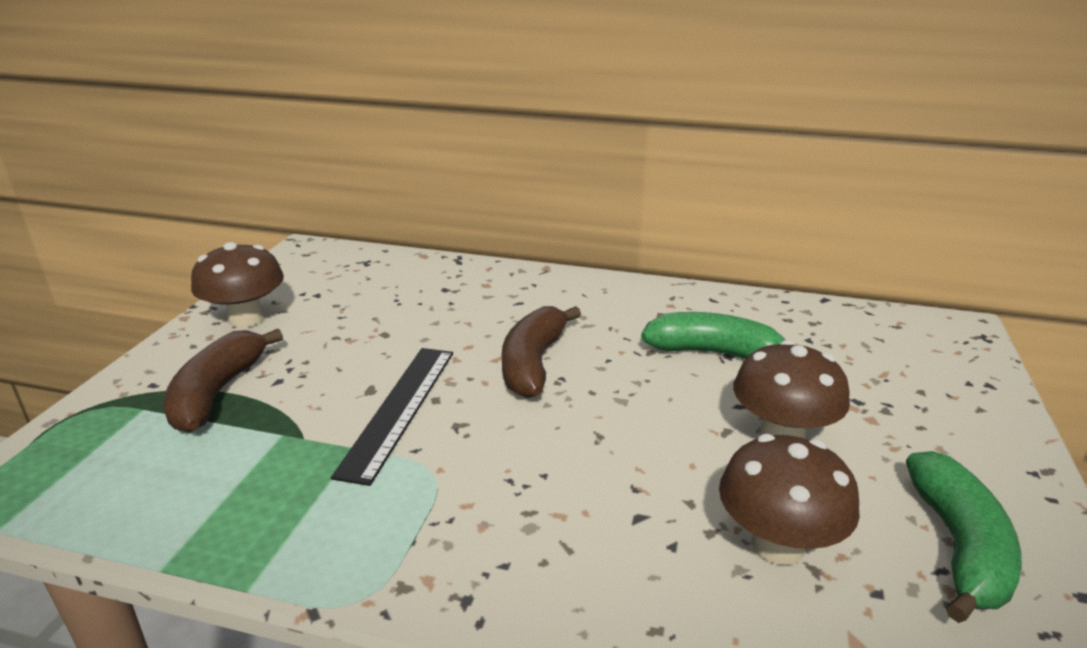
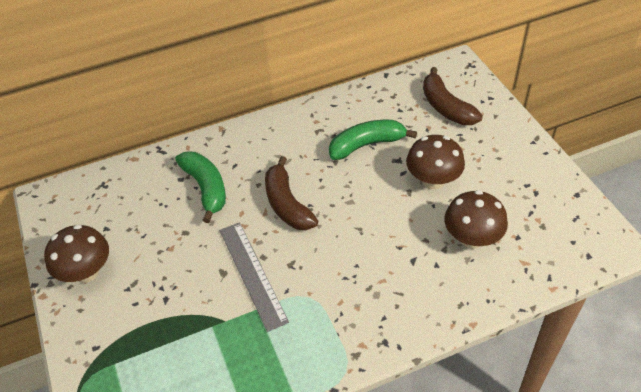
camera: 35 degrees left, 20 degrees up
brown banana [163,329,283,433] -> brown banana moved to [423,67,483,125]
black ruler [331,348,453,486] -> grey ruler [220,223,289,332]
green banana [906,451,1022,623] -> green banana moved to [175,152,226,223]

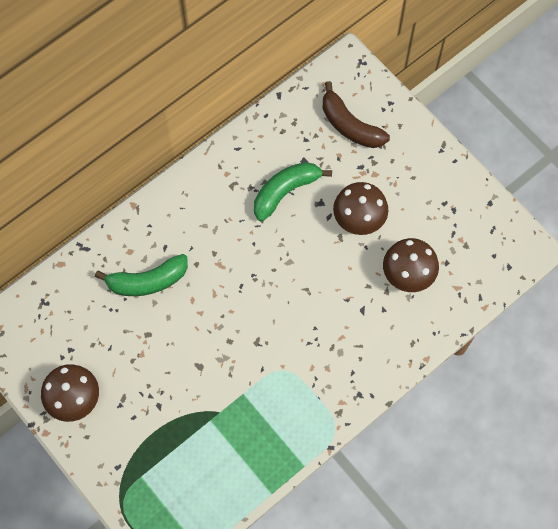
camera: 20 degrees left, 20 degrees up
green banana [175,152,226,223] -> green banana turned 120 degrees clockwise [95,254,188,296]
grey ruler [220,223,289,332] -> none
brown banana [265,156,318,230] -> none

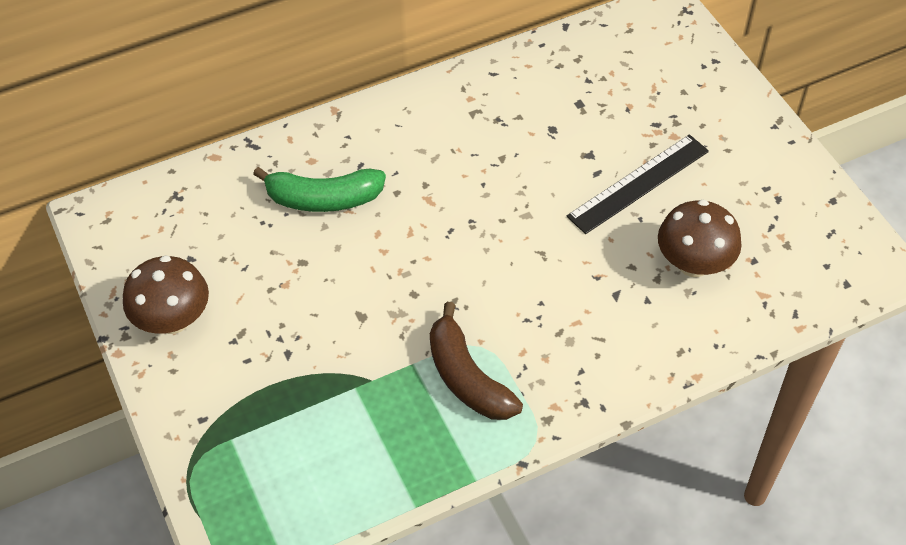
camera: 15 degrees right, 15 degrees down
green banana [254,162,332,222] -> none
brown banana [323,81,390,148] -> brown banana moved to [430,302,523,420]
brown mushroom [333,182,388,235] -> black ruler [567,134,709,234]

